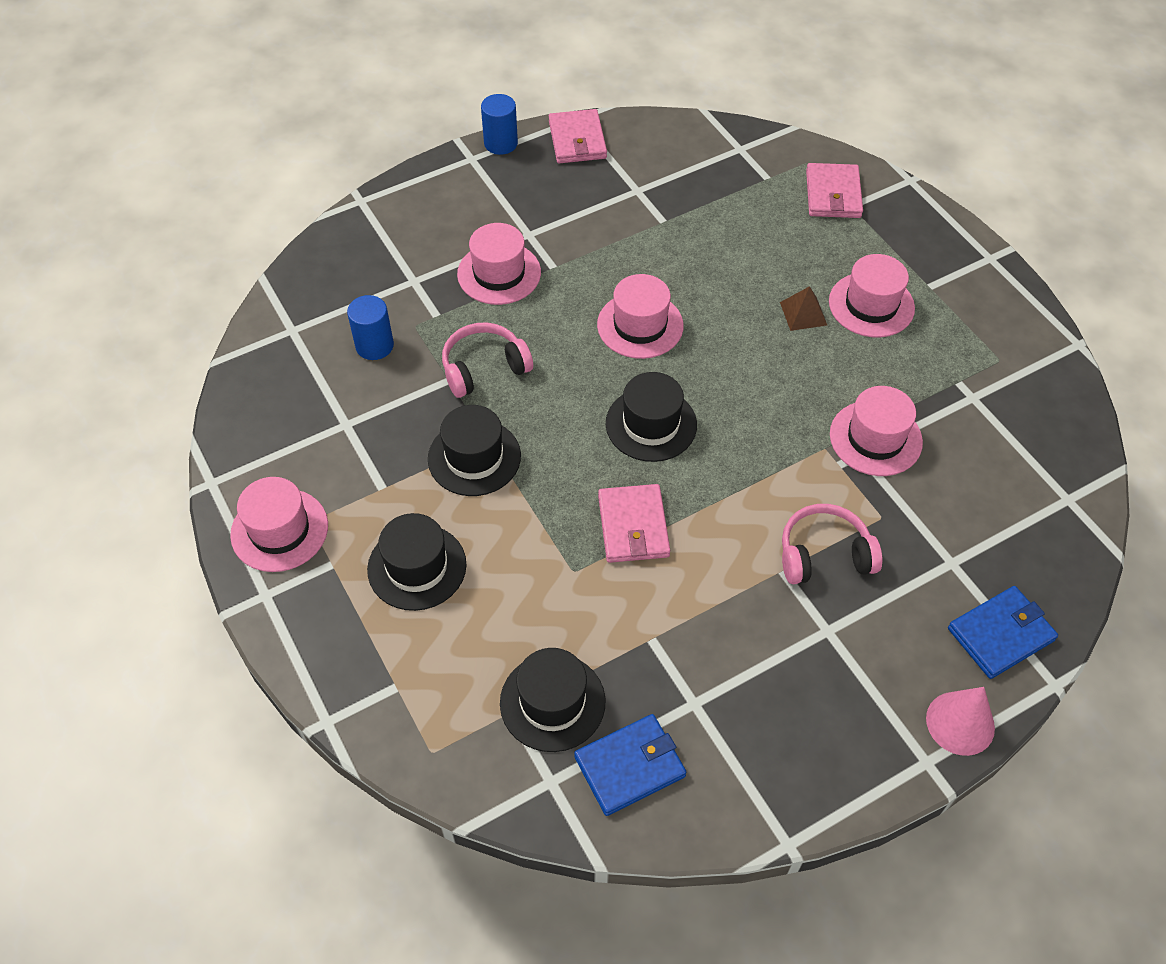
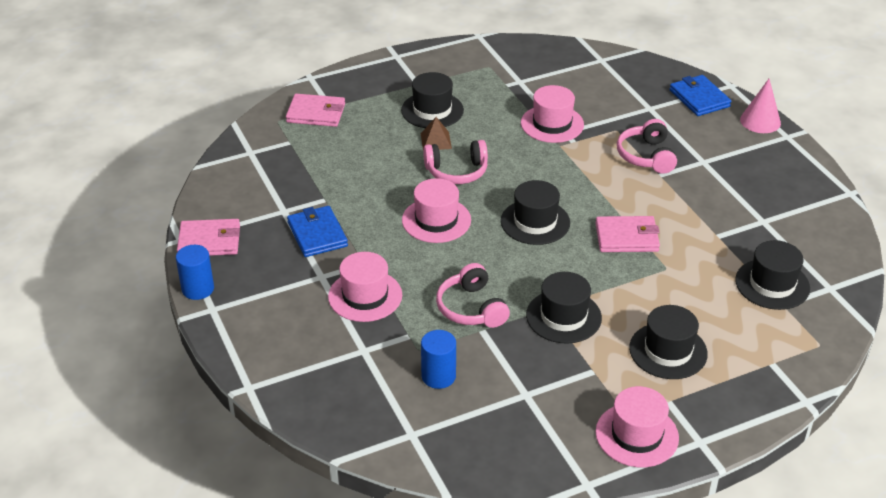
camera: 85 degrees left, 15 degrees down
blue wallet [574,714,686,816] -> blue wallet moved to [287,206,348,257]
pink hat [829,254,915,337] -> black hat [401,72,464,128]
none -> pink headphones [423,140,488,184]

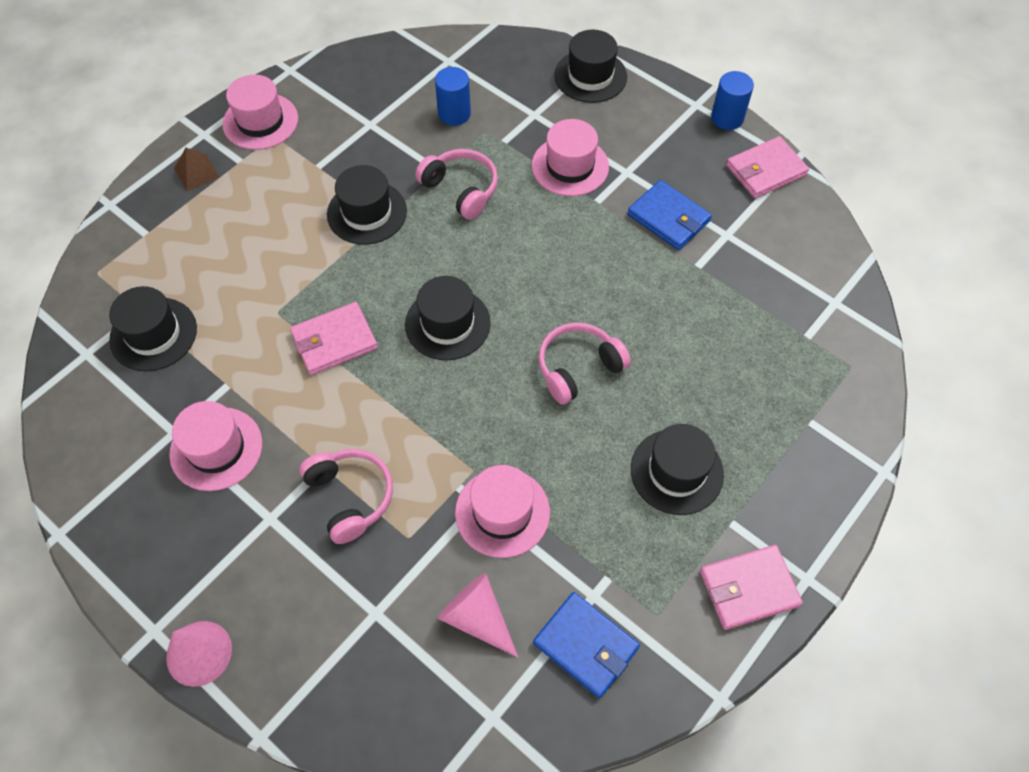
camera: 155 degrees right, 20 degrees up
pink wallet [286,94,345,127] -> pink wallet moved to [700,545,803,630]
pink hat [402,178,471,243] -> pink hat moved to [169,401,262,491]
brown pyramid [421,117,452,150] -> brown pyramid moved to [174,148,220,191]
black hat [629,305,708,379] -> black hat moved to [554,30,627,103]
blue wallet [670,75,732,116] -> blue wallet moved to [533,592,640,698]
none -> pink cone [438,573,518,657]

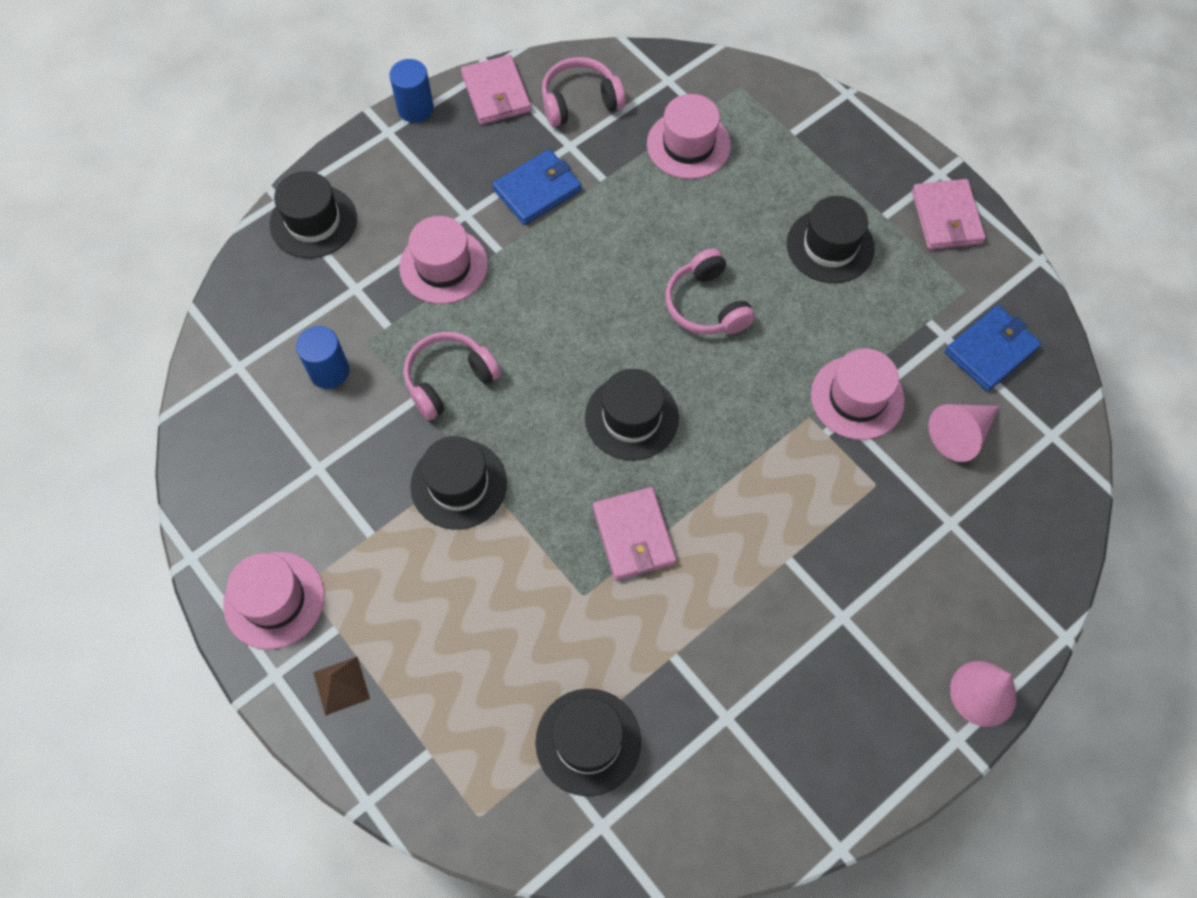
camera: 80 degrees left, 5 degrees up
pink hat [169,401,262,491] -> pink hat moved to [647,94,731,179]
pink headphones [299,449,393,544] -> pink headphones moved to [542,57,626,127]

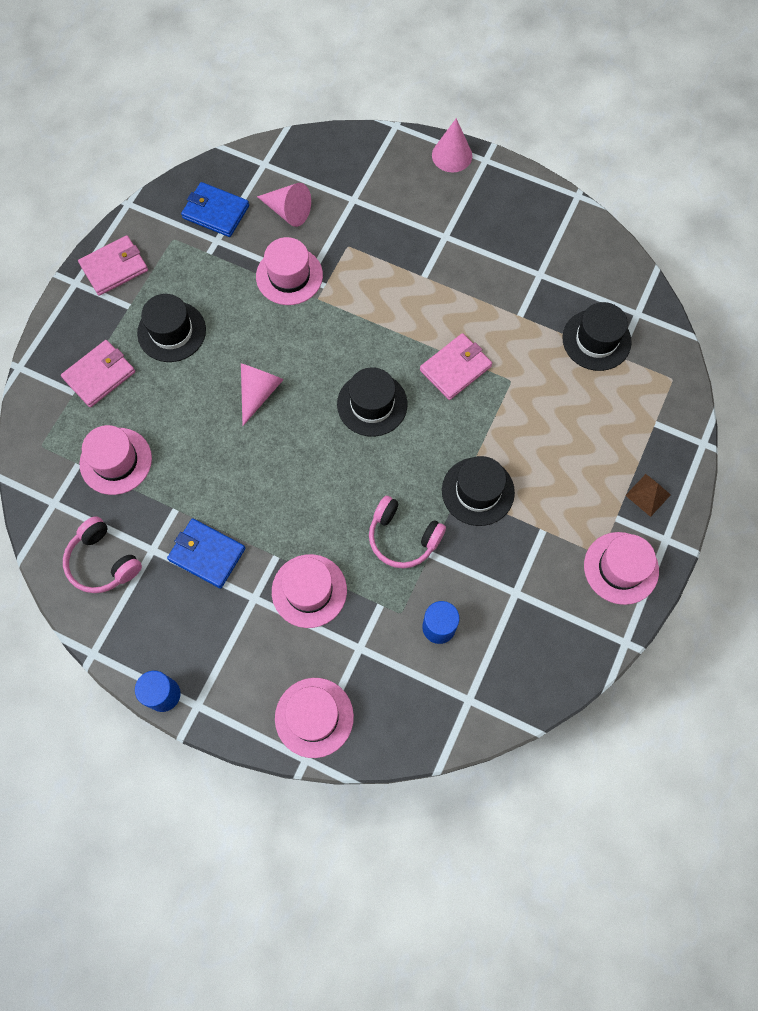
camera: 115 degrees left, 5 degrees up
black hat [270,171,357,258] -> pink hat [275,678,354,758]
pink wallet [461,55,531,125] -> pink wallet moved to [61,340,135,407]
pink headphones [665,248,755,334] -> pink cone [241,363,284,426]

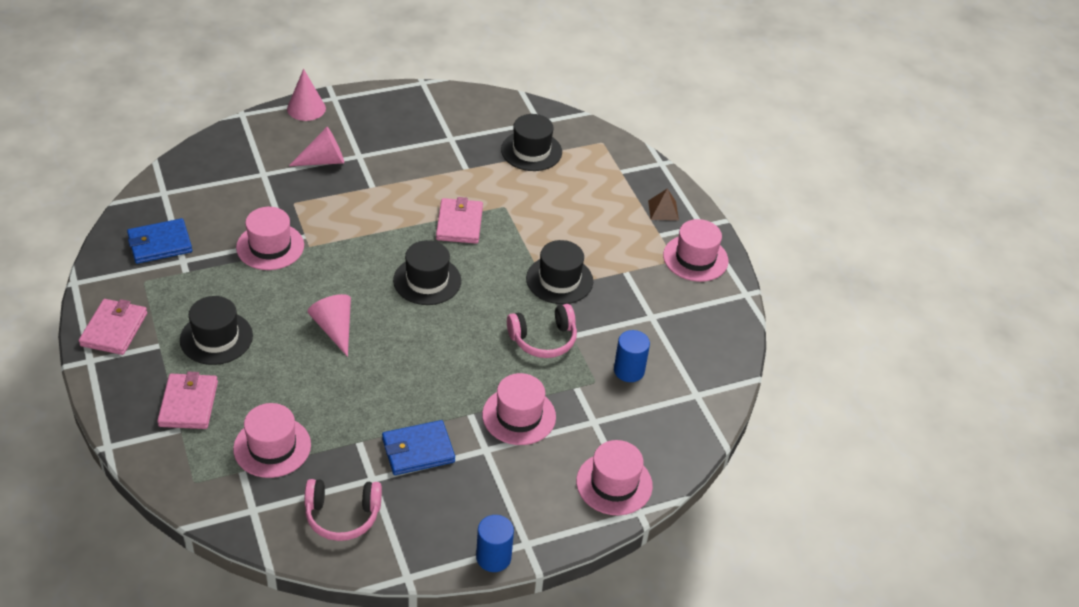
camera: 50 degrees left, 25 degrees down
pink cone [257,183,311,227] -> pink cone moved to [289,127,344,166]

